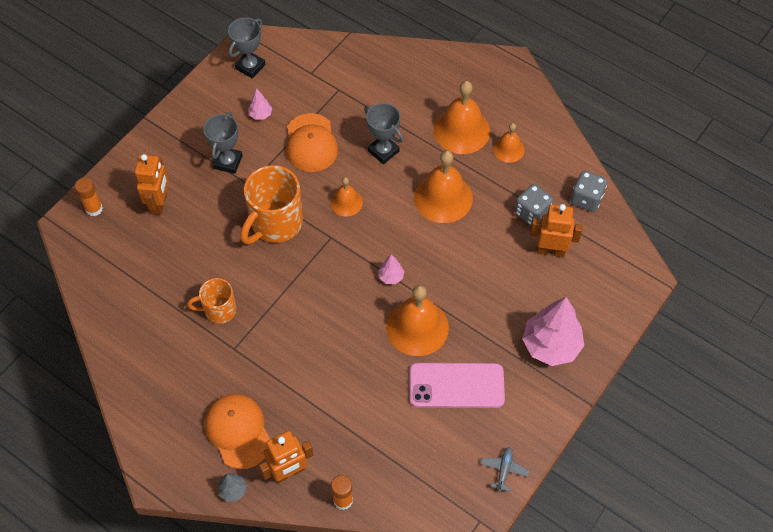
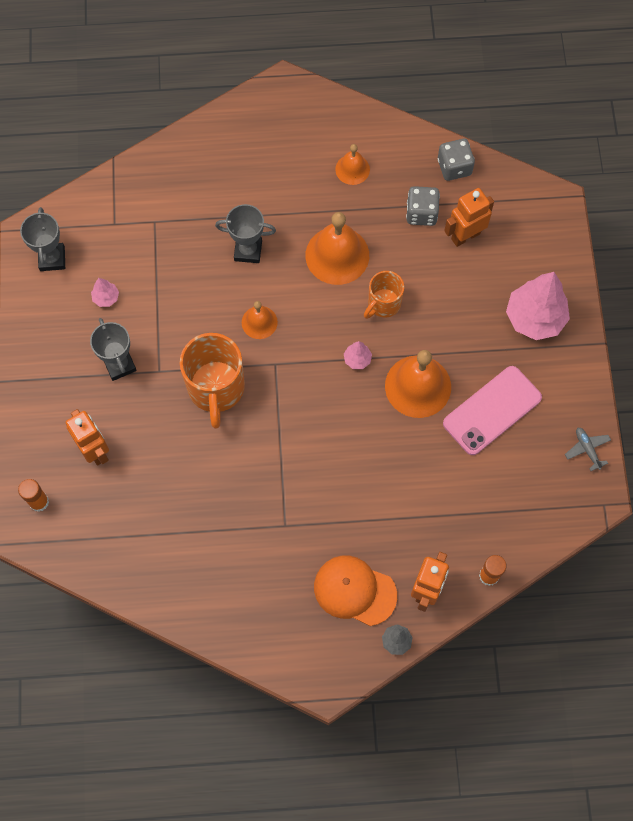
camera: 40 degrees left, 10 degrees up
orange mug [187,278,237,324] -> orange mug moved to [364,271,404,319]
orange cap [286,113,338,172] -> none
orange bell [433,81,490,154] -> none

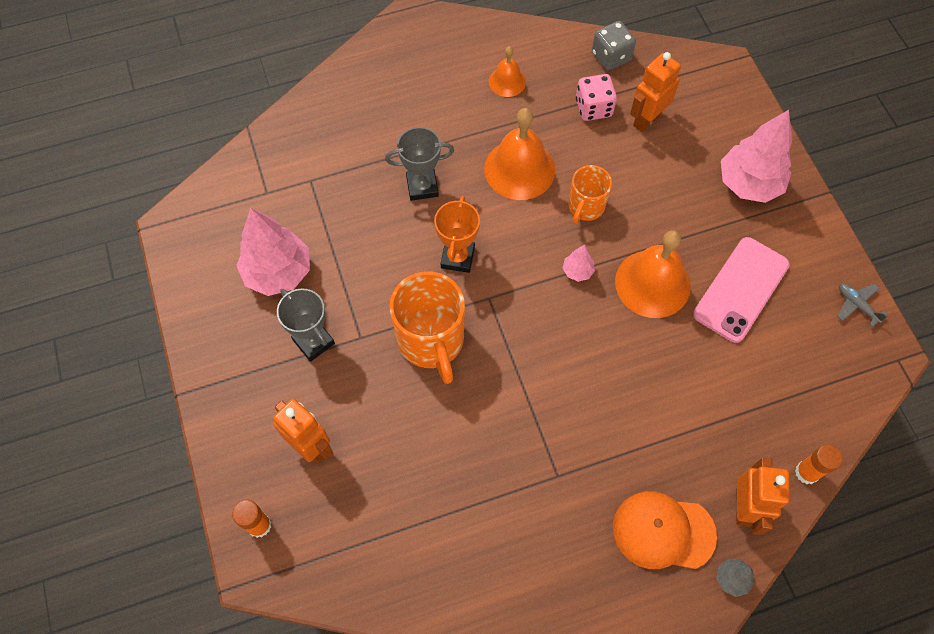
camera: 15 degrees left, 5 degrees down
grey trophy [20,207,65,271] -> none
pink tree [91,278,119,307] -> pink tree [236,207,310,296], size x2.24
orange bell [242,301,278,339] -> orange trophy [434,196,480,273]
grey dice [406,186,440,226] -> pink dice [576,74,617,121]

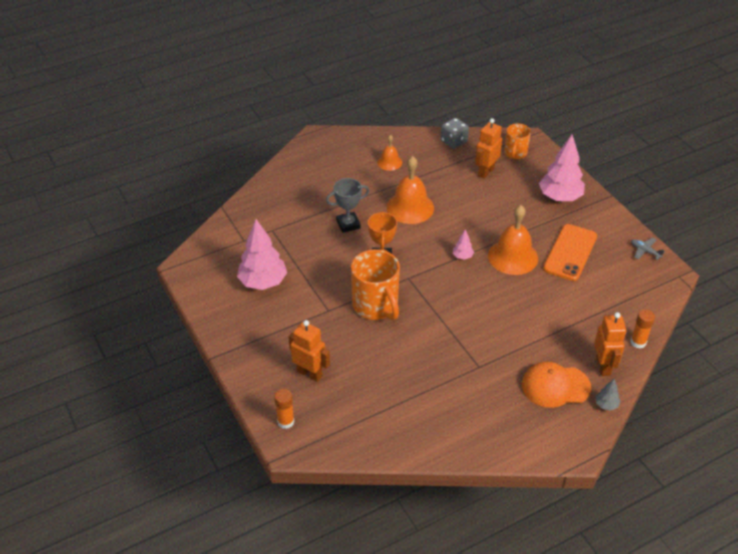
camera: 10 degrees left, 20 degrees down
grey trophy [277,288,335,362] -> none
orange mug [568,165,612,224] -> orange mug moved to [504,123,531,159]
pink dice [576,74,617,121] -> none
pink phone [693,237,790,343] -> orange phone [543,224,597,281]

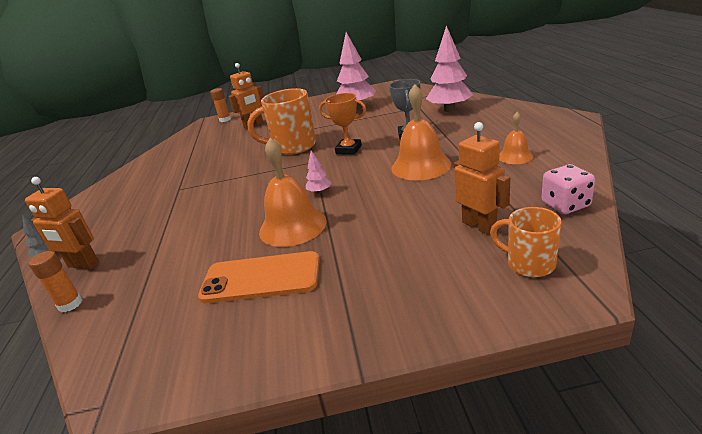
camera: 115 degrees right, 15 degrees down
grey dice [441,118,469,149] -> pink dice [542,164,595,214]
orange cap [522,362,591,408] -> none
pink tree [539,135,585,201] -> pink tree moved to [426,25,473,112]
orange phone [543,224,597,281] -> orange phone turned 45 degrees counterclockwise [198,251,320,303]
grey plane [631,238,665,260] -> none

